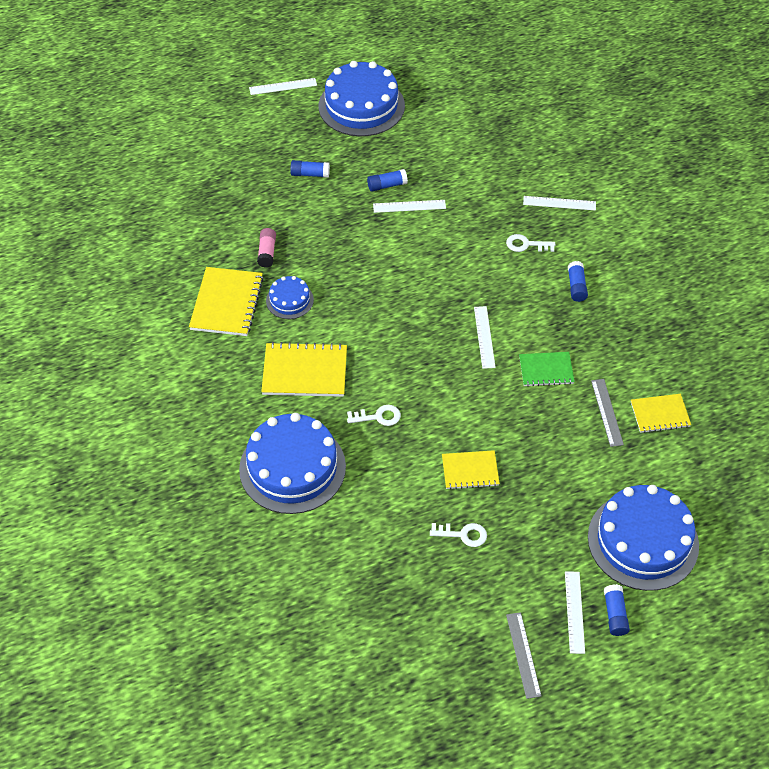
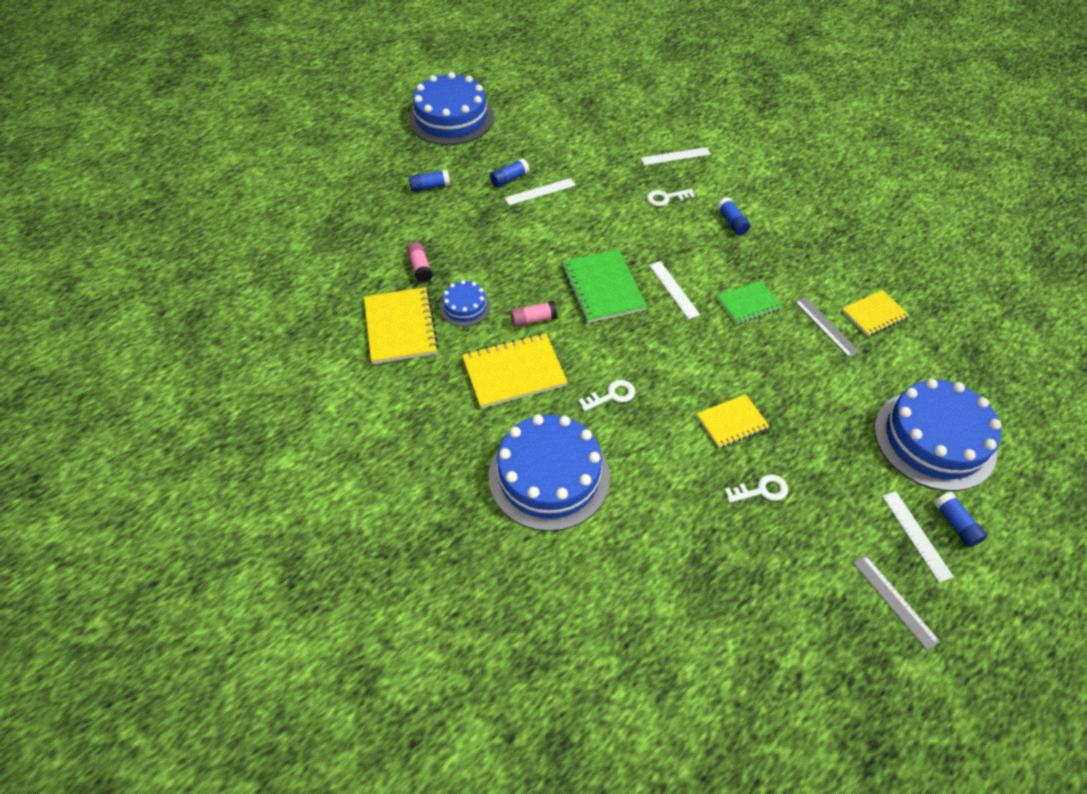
camera: 20 degrees left, 0 degrees up
white ruler [249,78,317,95] -> none
none -> pink glue stick [510,301,557,327]
none -> green notebook [562,249,647,323]

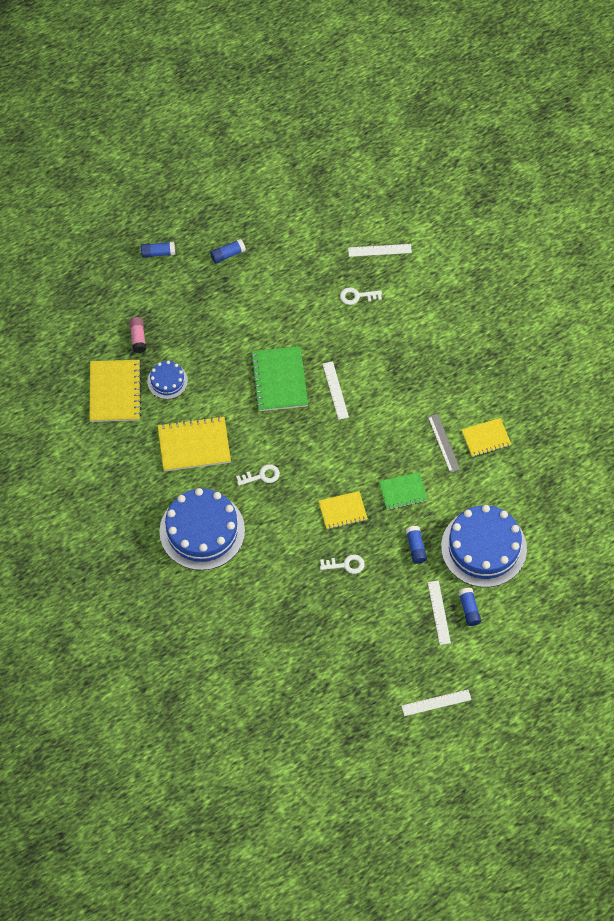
camera: 10 degrees right, 10 degrees up
blue cake [408,72,494,145] -> none
white ruler [505,178,576,205] -> white ruler moved to [401,690,471,716]
pink glue stick [510,301,557,327] -> none
blue glue stick [717,197,750,235] -> blue glue stick moved to [406,526,427,564]
green notebook [717,281,782,324] -> green notebook moved to [379,472,428,510]
grey ruler [853,555,940,651] -> none

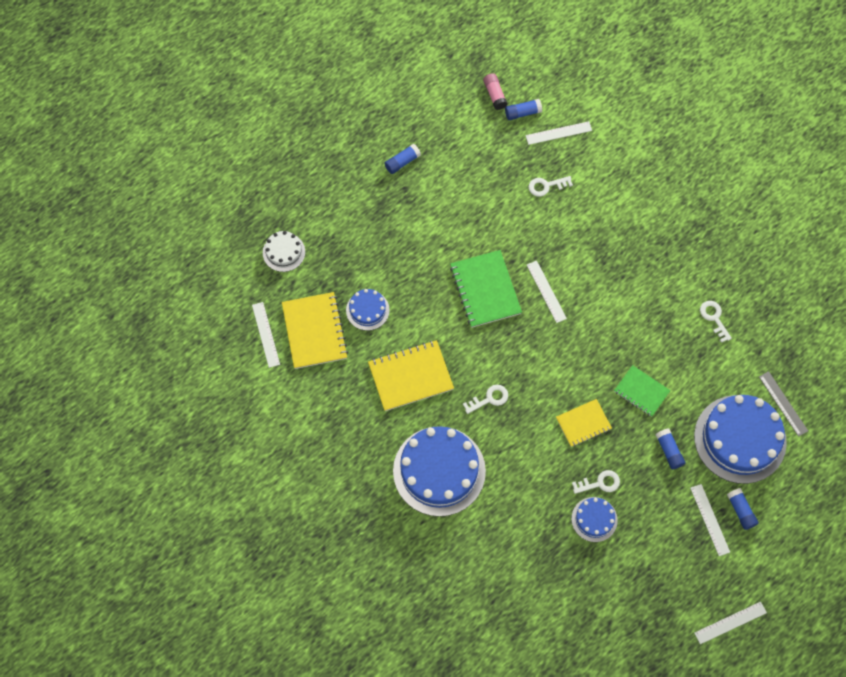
camera: 10 degrees left, 5 degrees up
pink glue stick [129,317,146,353] -> pink glue stick moved to [483,73,508,110]
blue glue stick [141,242,175,258] -> blue glue stick moved to [505,99,542,120]
green notebook [379,472,428,510] -> green notebook turned 60 degrees clockwise [614,365,671,417]
grey ruler [428,414,460,473] -> grey ruler moved to [759,371,808,437]
yellow notebook [461,418,511,457] -> white key [700,301,732,343]
none -> white ruler [252,302,280,368]
none -> white cake [263,231,305,272]
none -> blue cake [572,497,618,542]

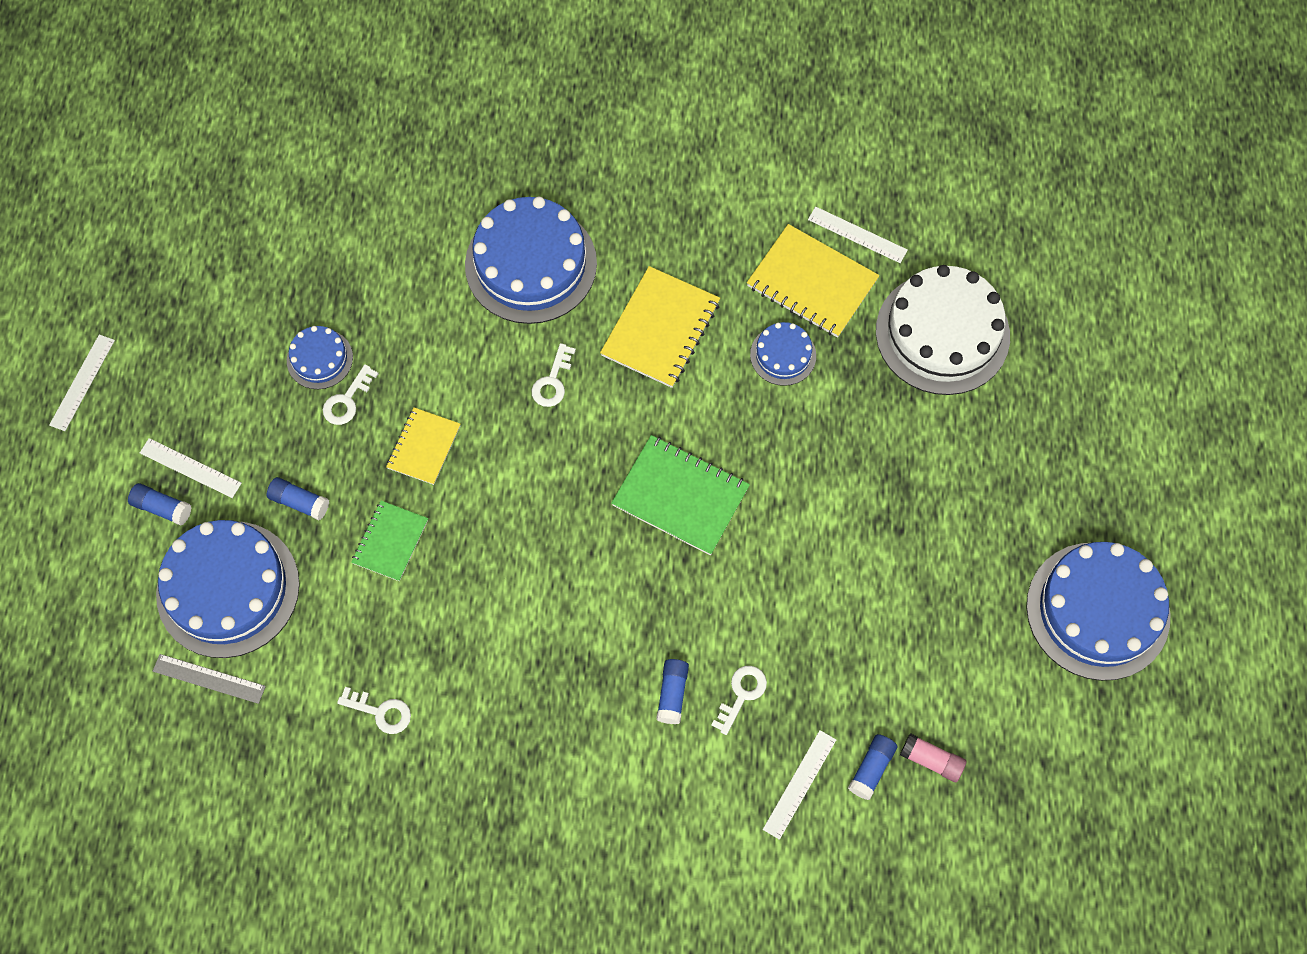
camera: 135 degrees right, 0 degrees up
white cake [263,231,305,272] -> white cake [876,265,1010,395], size x2.04
blue glue stick [384,144,421,174] -> blue glue stick moved to [656,659,689,724]
white ruler [527,261,567,323] -> none
green notebook [614,365,671,417] -> green notebook turned 60 degrees counterclockwise [351,501,428,581]
none -> blue cake [1026,542,1171,681]

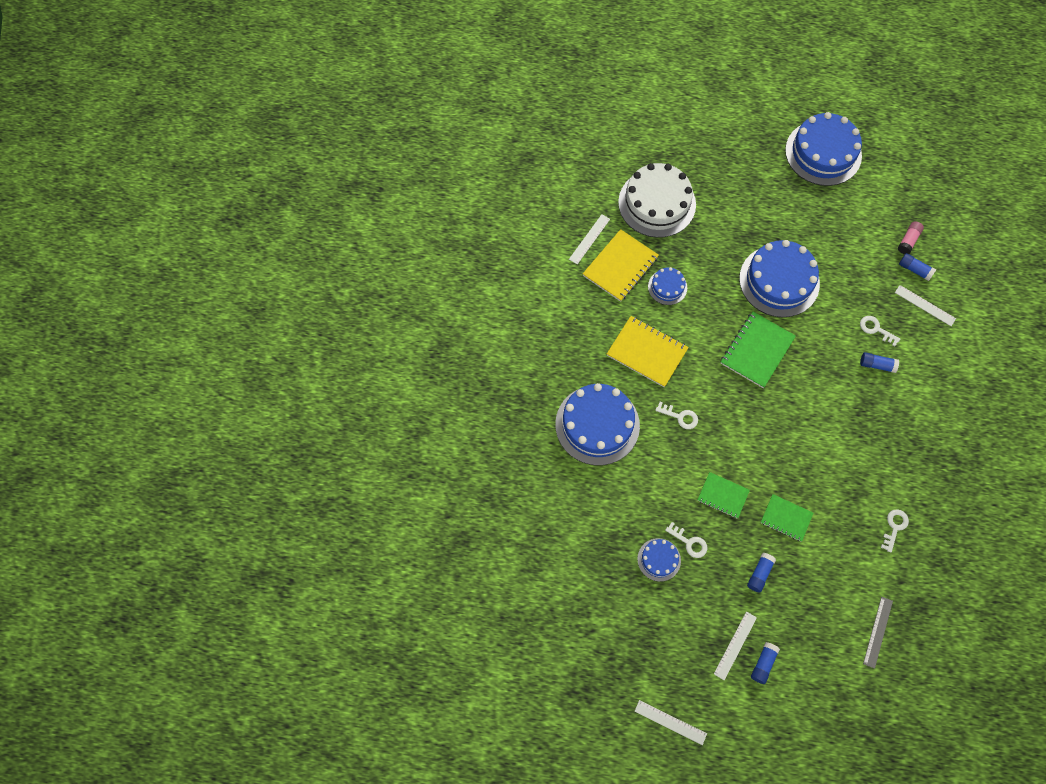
camera: 85 degrees left, 0 degrees up
blue cake [156,520,300,658] -> blue cake moved to [739,240,820,317]
yellow notebook [386,407,460,485] -> green notebook [697,472,750,519]

